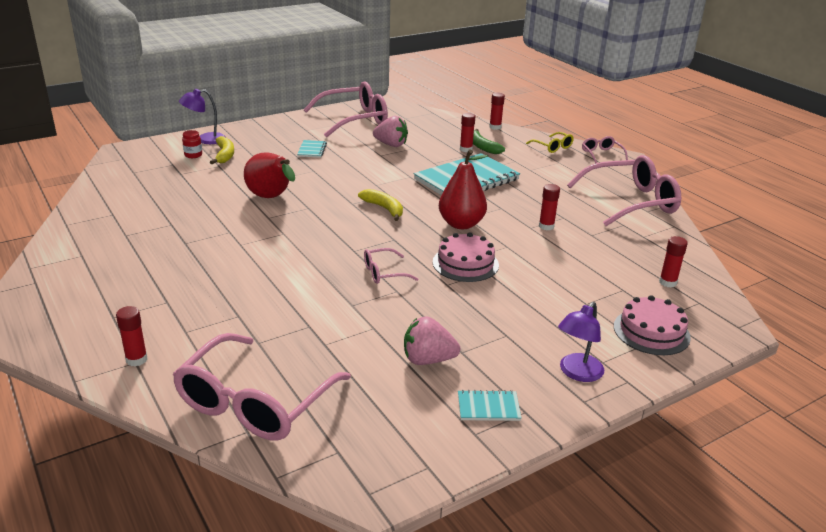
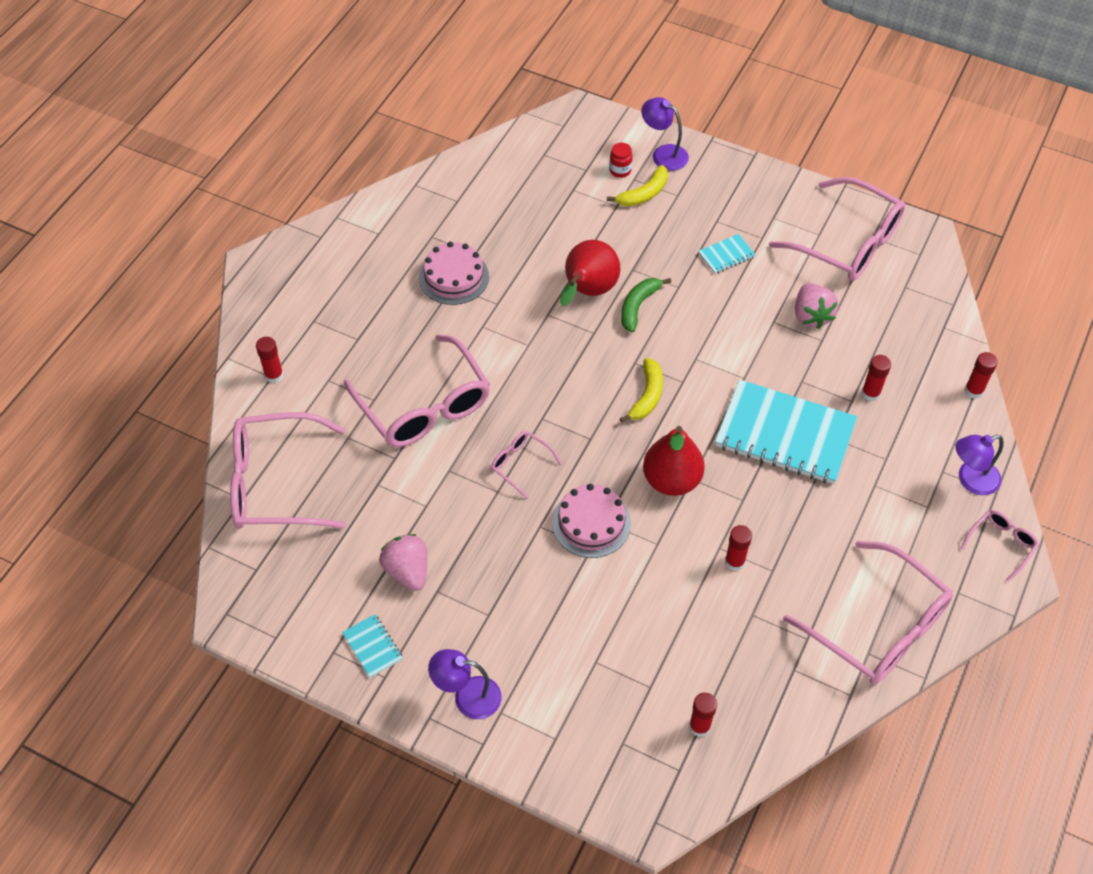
camera: 60 degrees right, 25 degrees up
green banana [473,129,505,154] -> green banana moved to [621,278,671,332]
yellow glasses [526,132,574,153] -> purple lamp [955,435,1004,495]
pink cake [614,295,691,355] -> pink cake moved to [419,242,489,305]
none -> pink glasses [344,334,490,447]

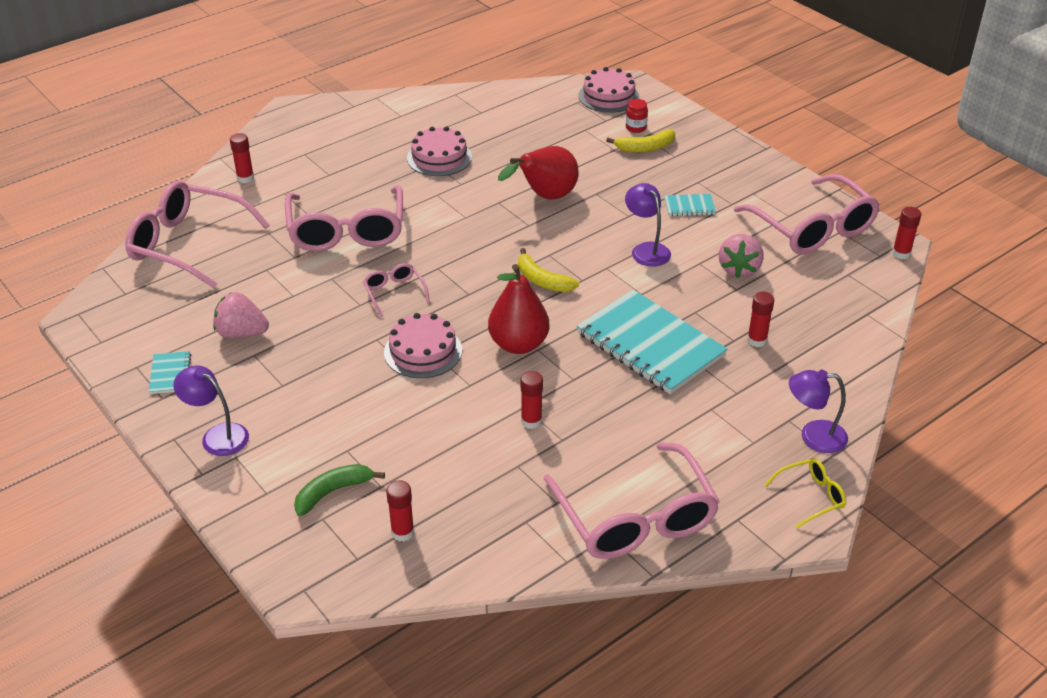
camera: 25 degrees right, 15 degrees down
pink strawberry [379,534,427,591] -> pink strawberry turned 75 degrees counterclockwise [213,292,269,338]
yellow banana [620,358,663,423] -> yellow banana turned 90 degrees clockwise [518,248,579,292]
green banana [621,278,671,332] -> green banana moved to [294,464,385,516]
purple lamp [641,97,689,171] -> purple lamp moved to [625,183,671,267]
pink glasses [960,510,1039,582] -> yellow glasses [764,458,846,528]
red glue stick [965,352,998,399] -> red glue stick moved to [892,207,921,259]
none -> pink cake [579,67,639,113]

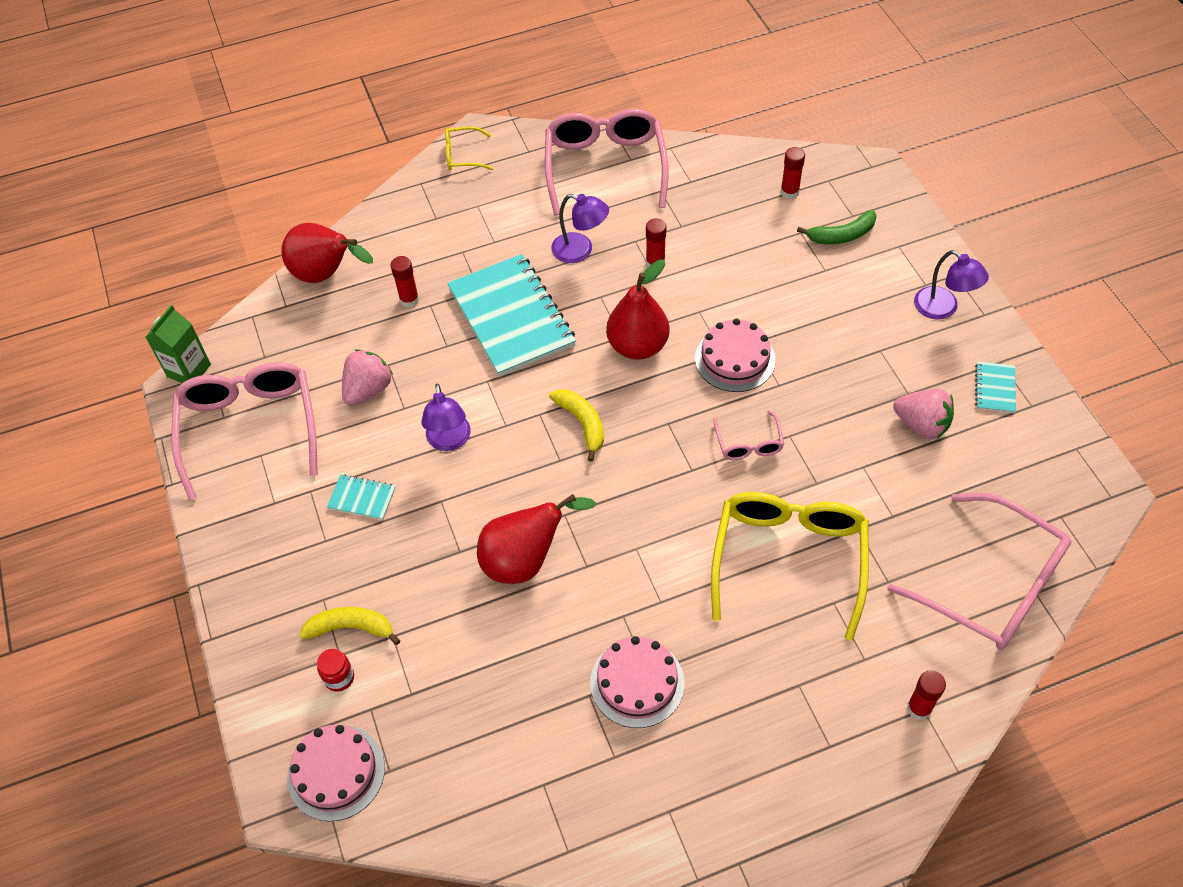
camera: 160 degrees left, 15 degrees up
pink glasses [285,185,403,251] -> yellow glasses [711,492,869,641]
purple lamp [789,370,848,453] -> purple lamp moved to [551,194,609,263]
red glue stick [892,207,921,259] -> green carton [146,305,211,383]
none -> red pear [282,223,373,283]

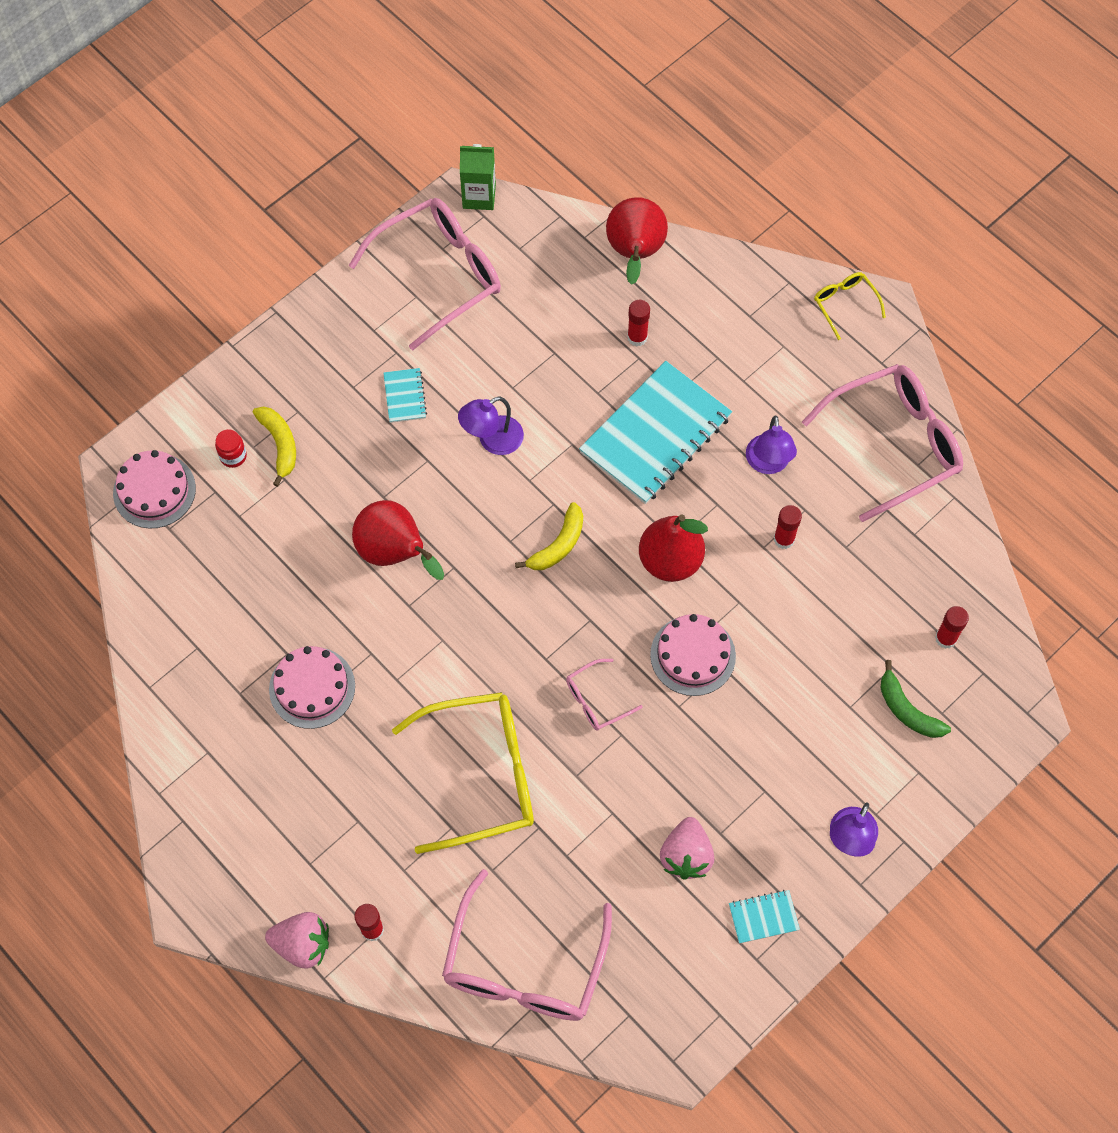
camera: 65 degrees right, 10 degrees up
pink strawberry [342,349,393,406] -> pink strawberry moved to [265,912,329,969]

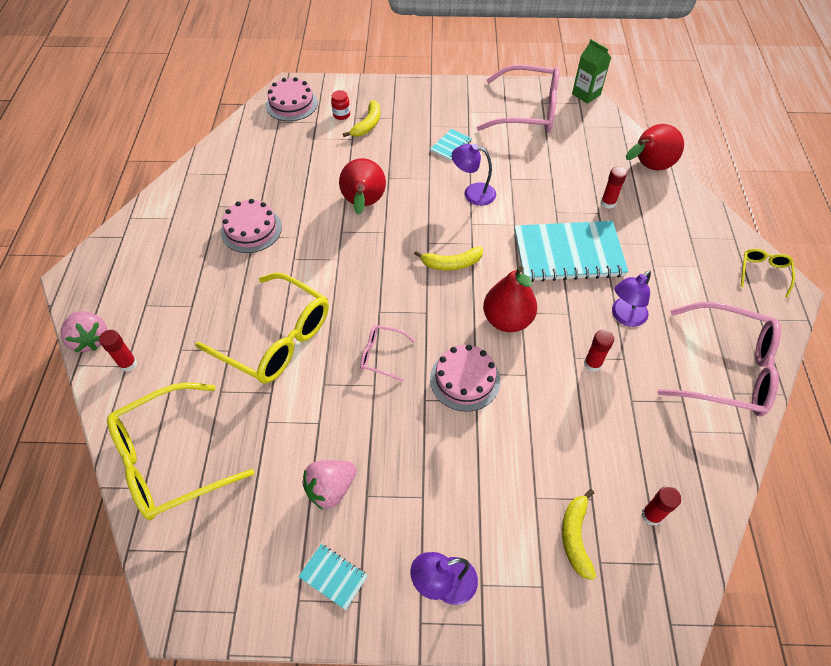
camera: 45 degrees right, 10 degrees down
pink glasses [442,869,612,1021] -> yellow glasses [107,382,255,520]
green banana [881,660,951,738] -> yellow banana [562,489,596,580]

